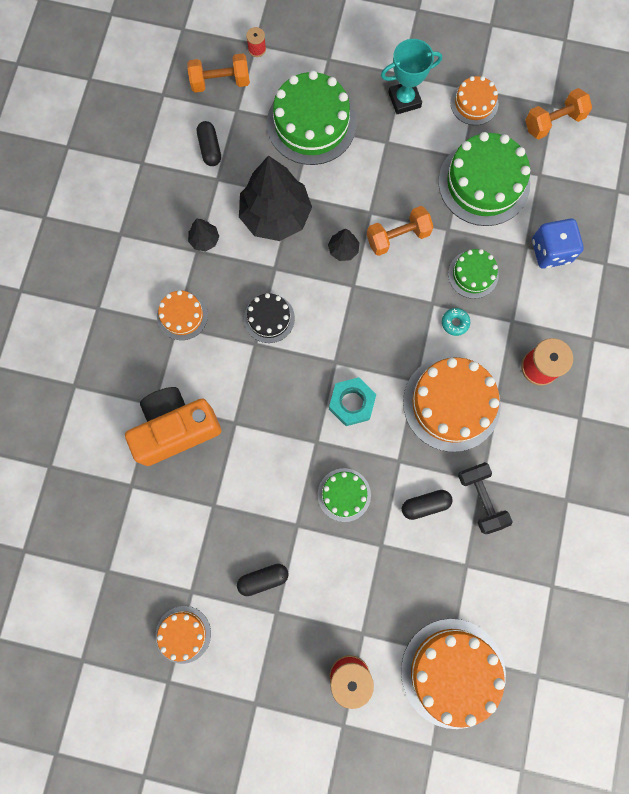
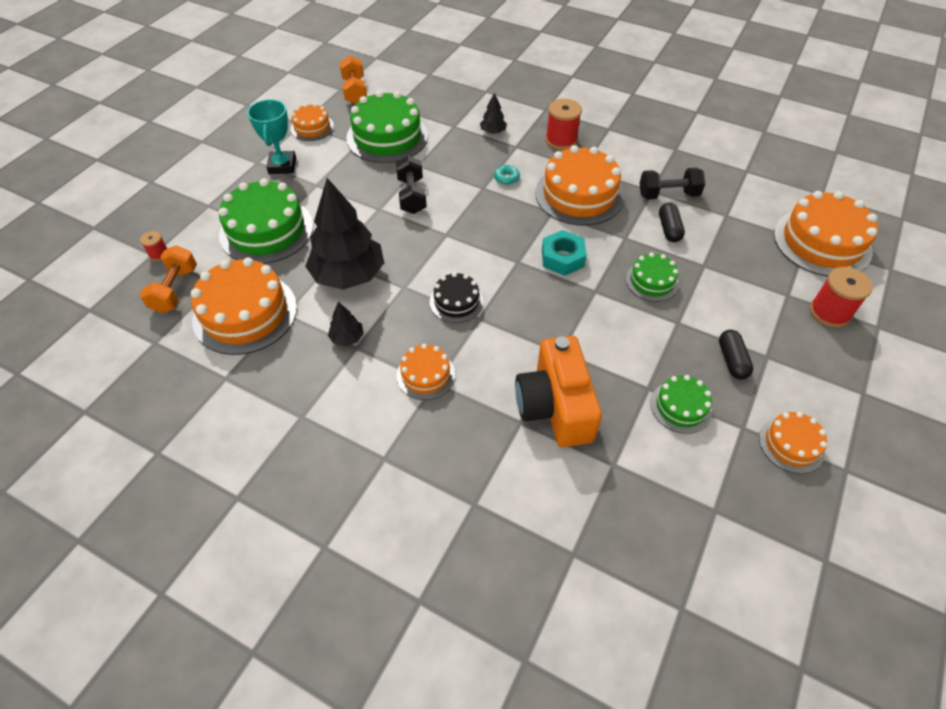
camera: 75 degrees left, 25 degrees down
black capsule [197,121,221,166] -> orange cake [191,258,297,355]
black tree [328,229,359,261] -> black tree moved to [480,93,507,134]
orange dumbbell [367,206,433,256] -> black dumbbell [396,156,427,214]
green cake [448,249,499,299] -> green cake moved to [650,375,712,434]
blue dice [532,218,584,268] -> none

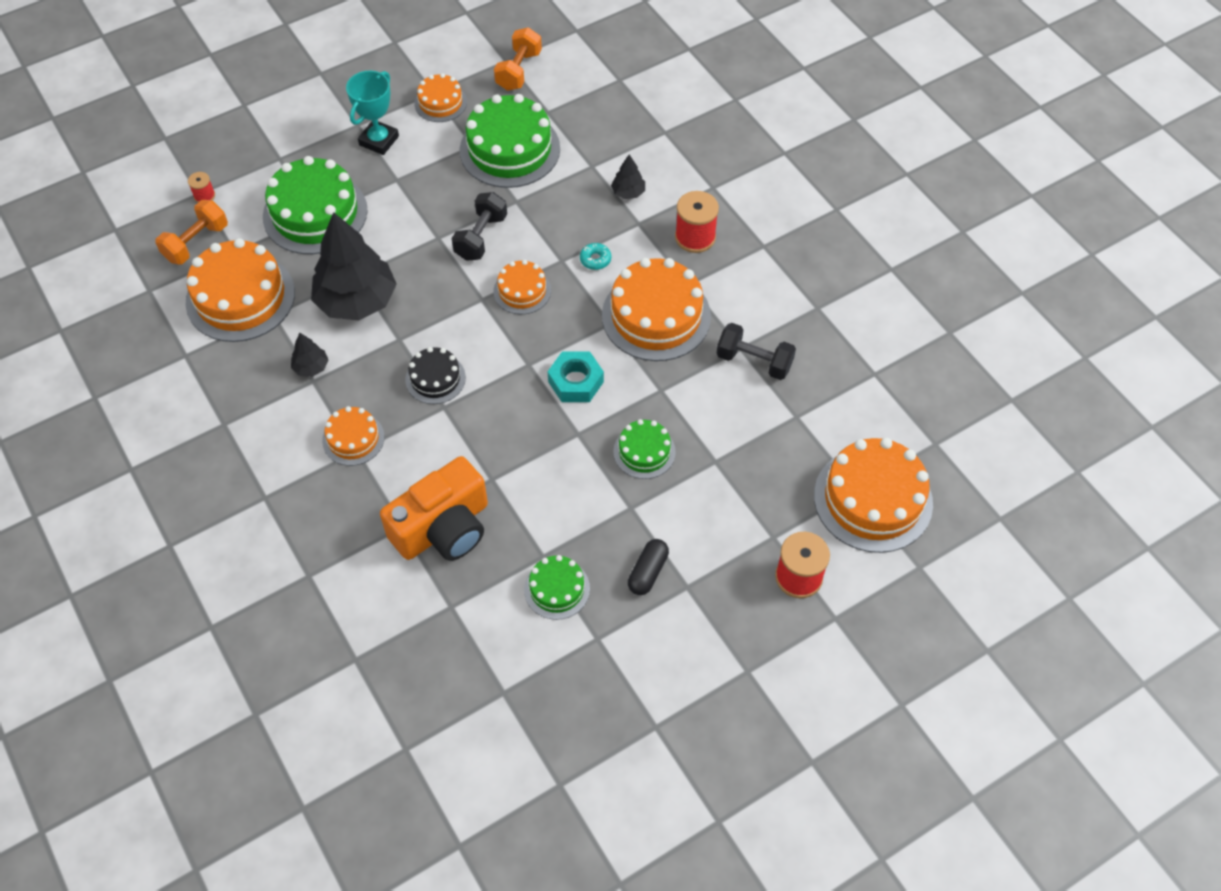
camera: 30 degrees right, 5 degrees up
orange camera [515,336,602,447] -> orange camera turned 150 degrees counterclockwise [380,456,488,561]
black capsule [659,203,685,242] -> none
orange cake [759,412,827,474] -> orange cake moved to [494,260,551,314]

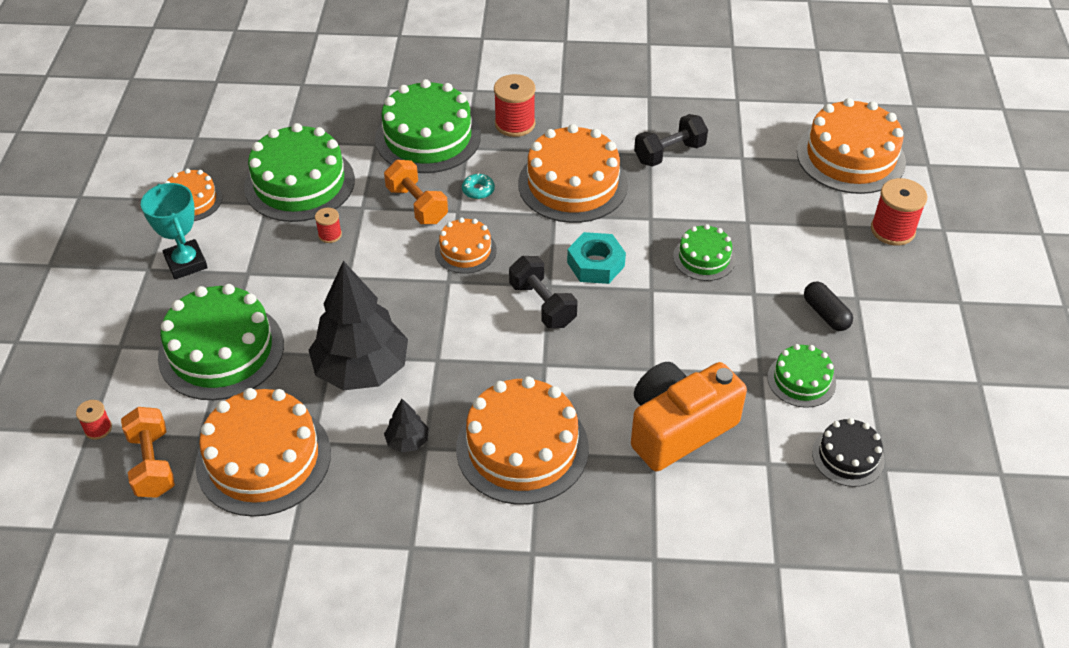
camera: 55 degrees left, 10 degrees down
orange cake [322,406,385,466] -> orange cake [456,376,589,505], size x1.87
orange camera [380,456,488,561] -> orange camera turned 120 degrees counterclockwise [631,362,747,471]
black cake [405,347,466,404] -> black cake moved to [812,418,885,487]
black dumbbell [451,192,507,261] -> black dumbbell moved to [509,256,578,328]
orange dumbbell [494,28,542,91] -> orange dumbbell moved to [384,160,448,224]
black tree [611,155,645,199] -> green cake [375,79,481,173]
none -> red spool [315,208,342,243]

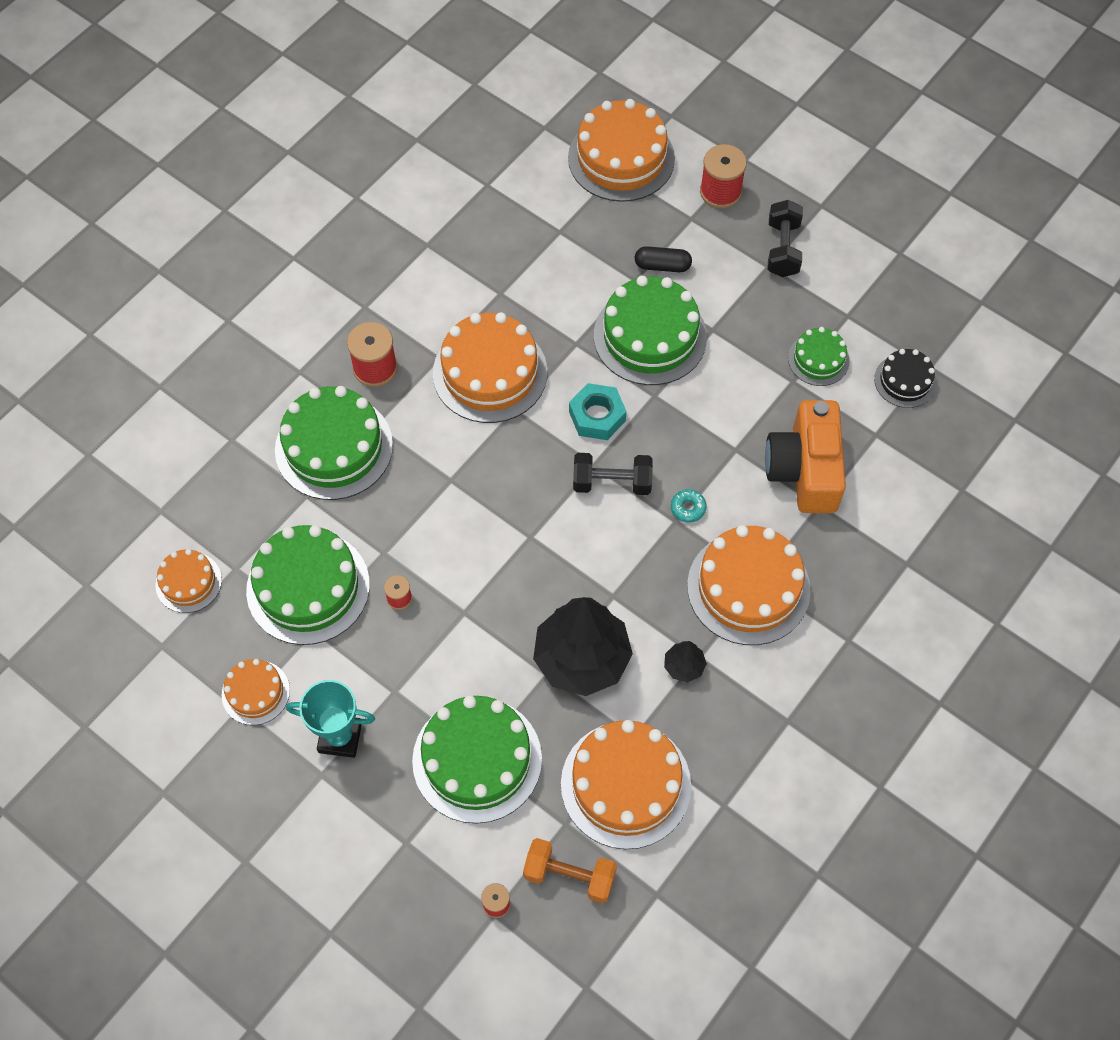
camera: 55 degrees left, 15 degrees up
orange dumbbell [384,160,448,224] -> none
orange cake [435,218,497,274] -> orange cake moved to [155,549,222,613]
turquoise donut [462,173,495,199] -> turquoise donut moved to [671,489,707,522]
black dumbbell [634,114,708,167] -> black dumbbell moved to [768,200,803,277]
green cake [673,224,736,281] -> green cake [594,276,707,385], size x1.87
black capsule [804,282,853,331] -> black capsule moved to [635,246,692,272]

